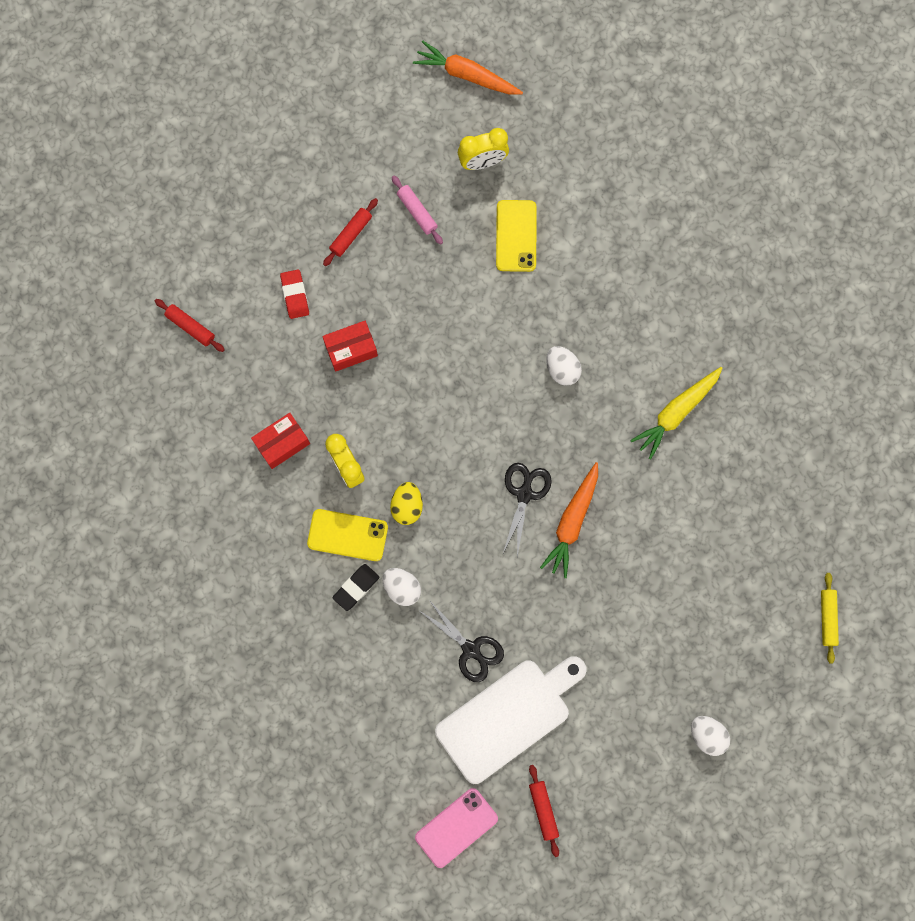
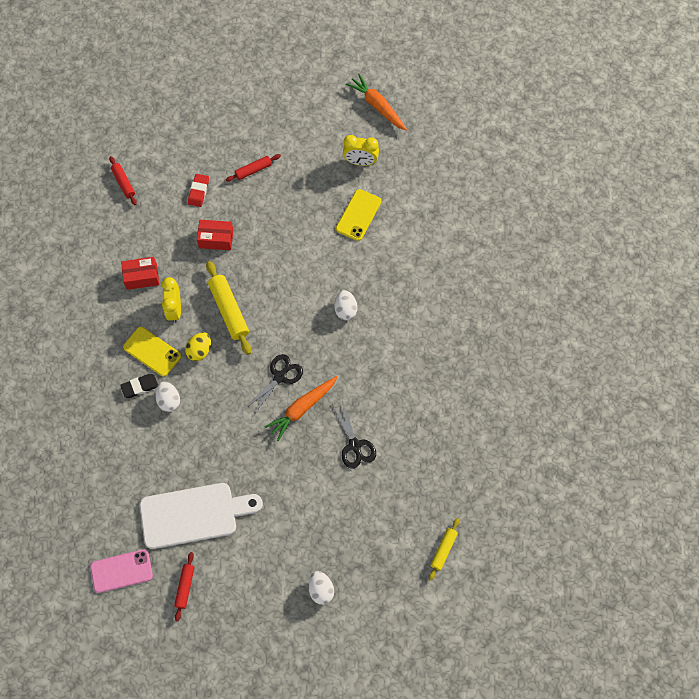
camera: 25 degrees right, 10 degrees down
pink rolling pin [392,175,443,245] -> none
black scissors [418,600,504,682] -> black scissors moved to [332,401,376,468]
yellow carrot [630,367,722,460] -> none
none -> yellow rolling pin [206,261,251,355]

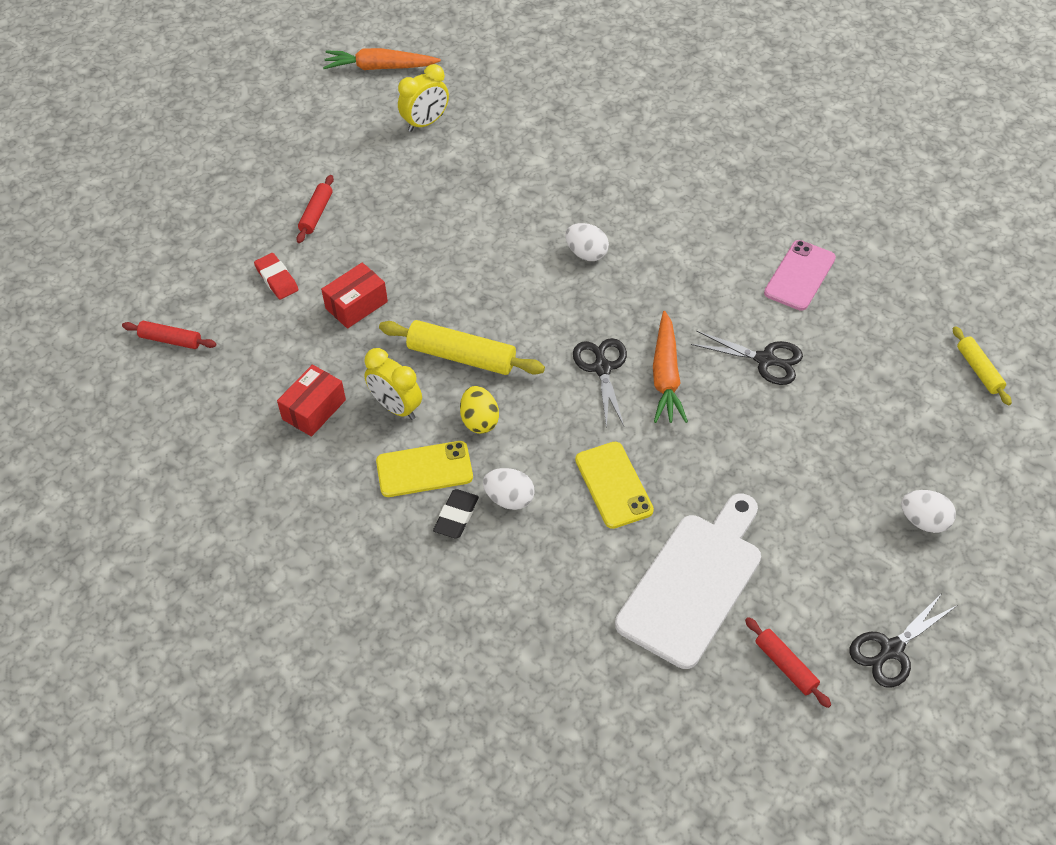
camera: 45 degrees left, 15 degrees down
pink phone [90,549,153,593] -> pink phone moved to [764,240,836,311]
yellow phone [336,189,381,241] -> yellow phone moved to [575,442,654,529]
none -> black scissors [850,592,958,688]

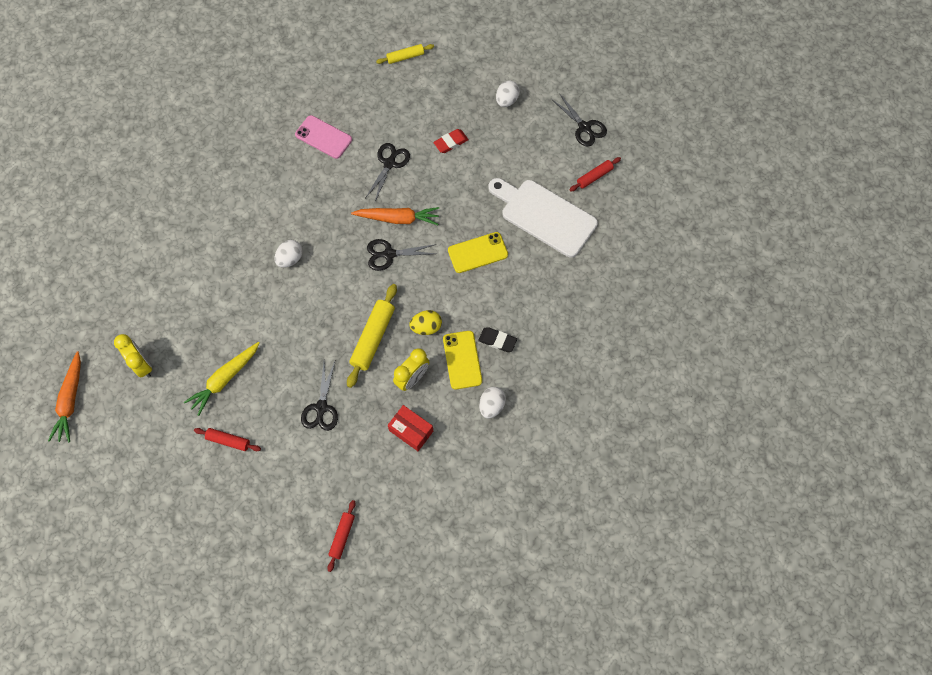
camera: 90 degrees left, 15 degrees up
red eraser [254,253,299,299] -> red eraser moved to [433,129,469,153]
red box [321,262,388,329] -> black scissors [301,362,338,431]
white egg [483,468,535,510] -> white egg moved to [479,387,506,418]
none -> yellow carrot [184,342,260,416]

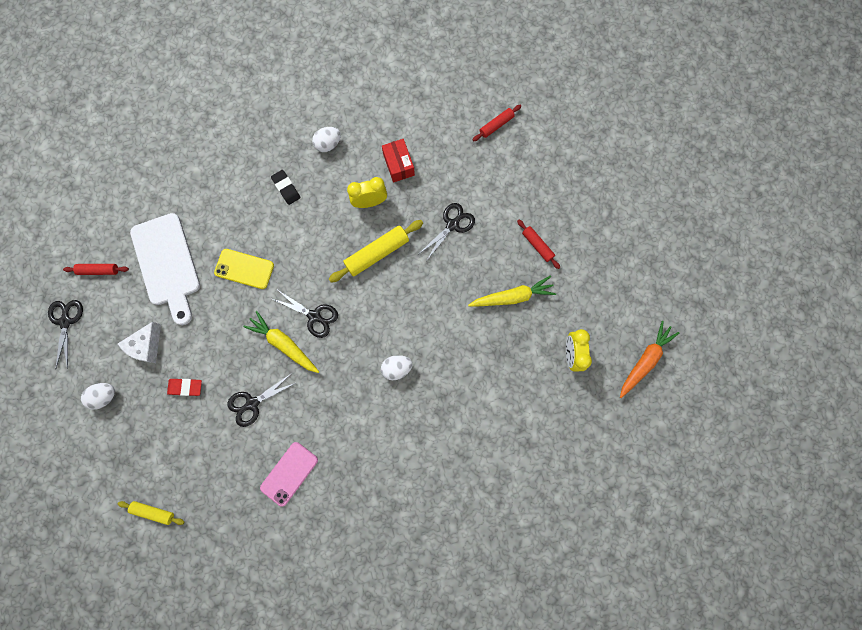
camera: 145 degrees left, 10 degrees up
pink phone [295,115,352,159] -> pink phone turned 60 degrees clockwise [260,442,318,507]
orange carrot [351,207,439,225] -> yellow carrot [243,311,319,373]
yellow egg [409,310,442,335] -> none
yellow phone [443,331,482,389] -> none
none -> white cheese [118,322,161,363]

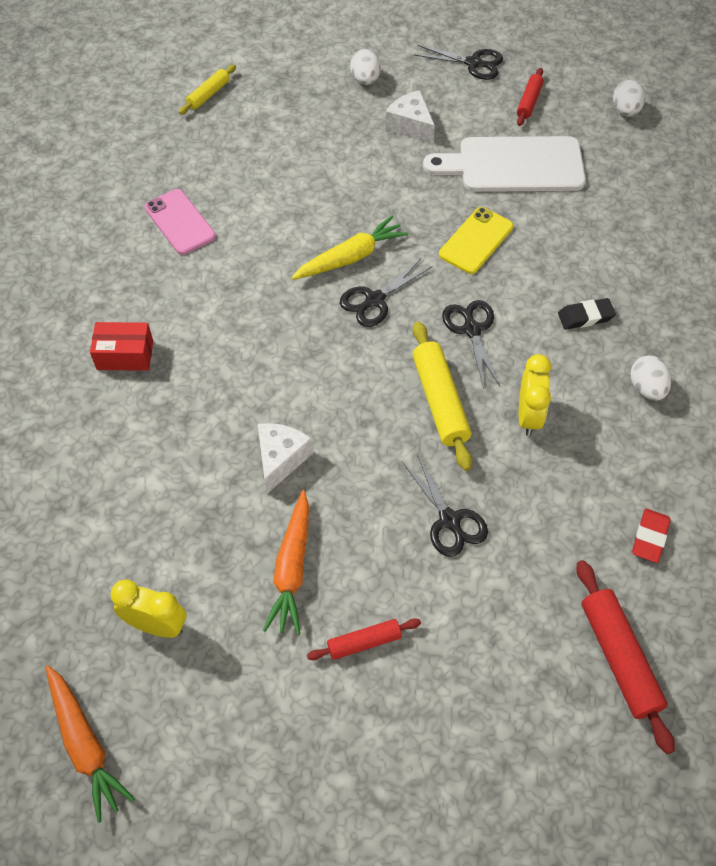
camera: 110 degrees right, 20 degrees down
red eraser [167,379,202,396] -> red eraser moved to [632,509,671,563]
black scissors [227,373,295,427] -> black scissors moved to [442,300,500,389]
white egg [381,355,413,380] -> white egg moved to [613,80,645,117]
red box [382,139,415,182] -> red box moved to [90,322,153,371]
yellow carrot [468,276,556,307] -> orange carrot [263,490,309,635]
red rolling pin [473,105,521,141] -> red rolling pin [576,560,675,754], size x1.71
none -> white cheese [258,423,313,494]

